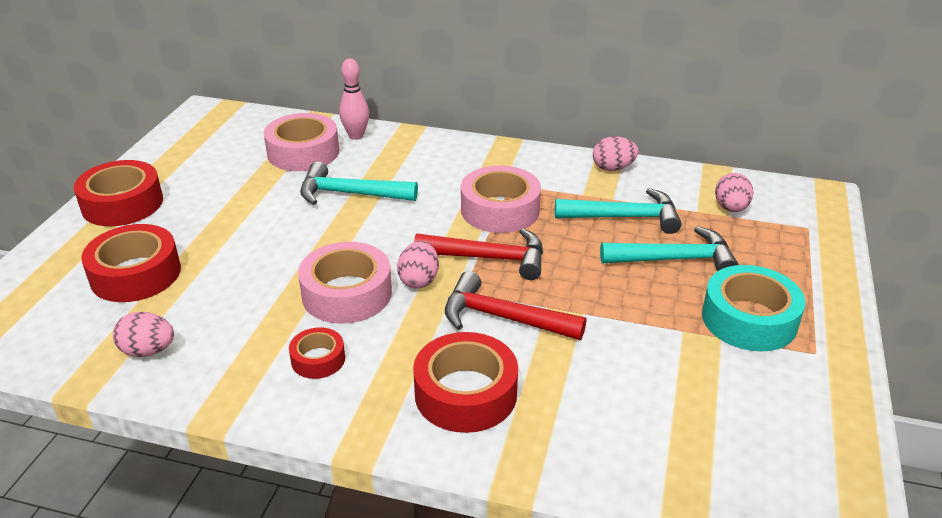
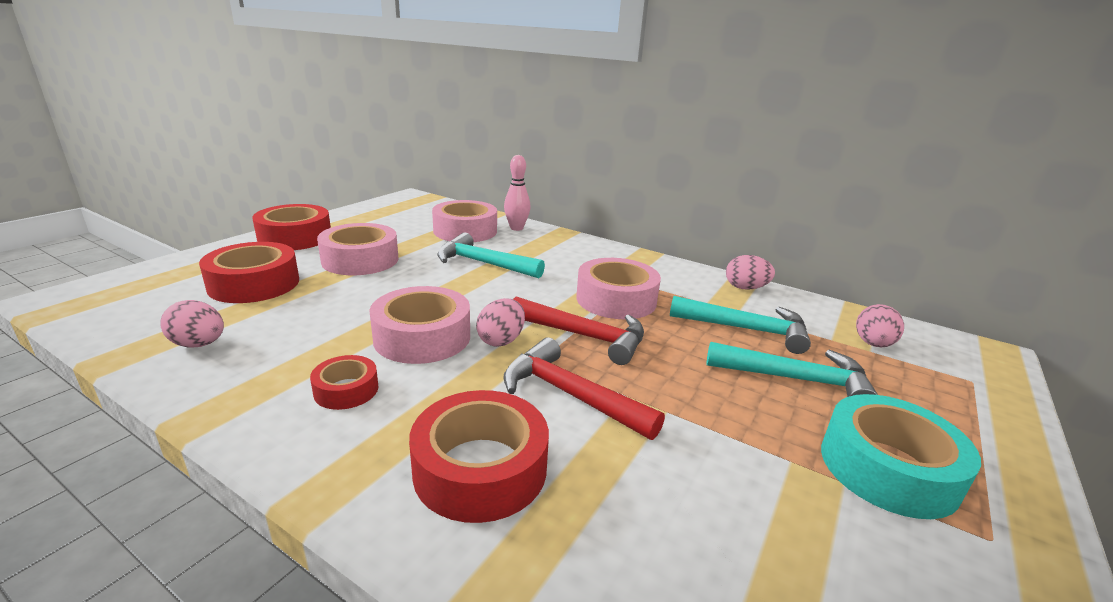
camera: 15 degrees right, 10 degrees down
none -> pink tape [317,223,399,275]

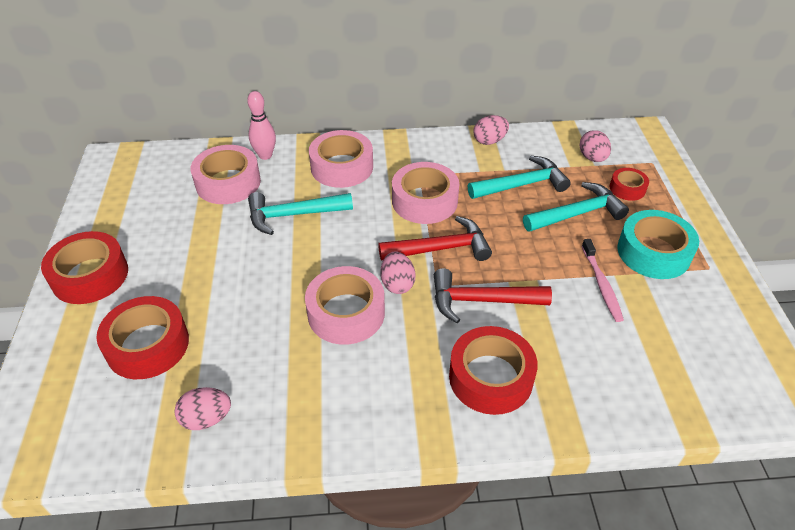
camera: 35 degrees left, 20 degrees up
red tape [310,355,379,410] -> red tape moved to [610,168,649,201]
pink tape [317,223,399,275] -> pink tape moved to [309,130,373,188]
none -> pink toothbrush [582,239,624,322]

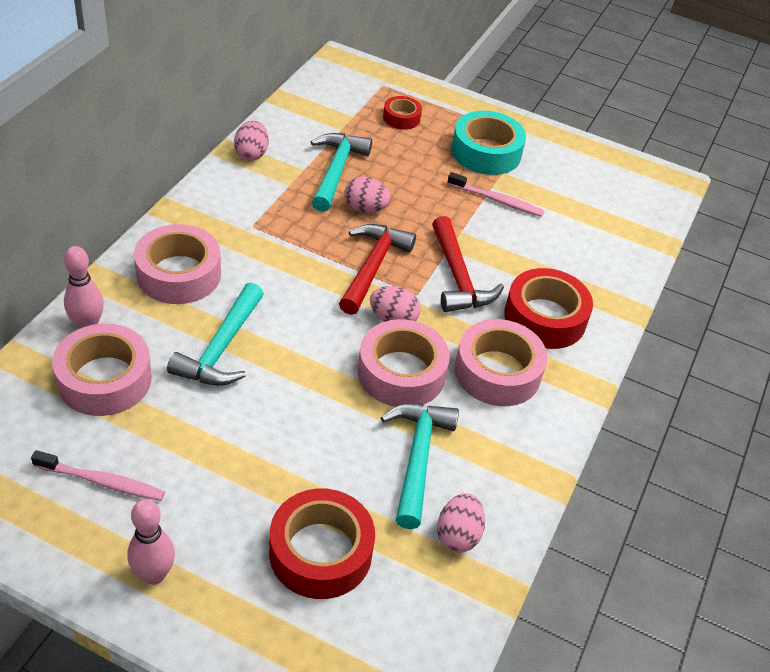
camera: 65 degrees left, 0 degrees up
red tape [41,231,128,304] -> pink bowling pin [128,499,175,585]
pink tape [392,162,459,224] -> pink tape moved to [455,319,547,406]
red hammer [434,268,552,323] -> red hammer turned 45 degrees counterclockwise [432,216,504,312]
turquoise hammer [523,182,629,232] -> turquoise hammer moved to [381,403,459,529]
pink egg [579,130,611,162] -> pink egg moved to [345,176,391,213]
none -> pink toothbrush [31,450,165,501]

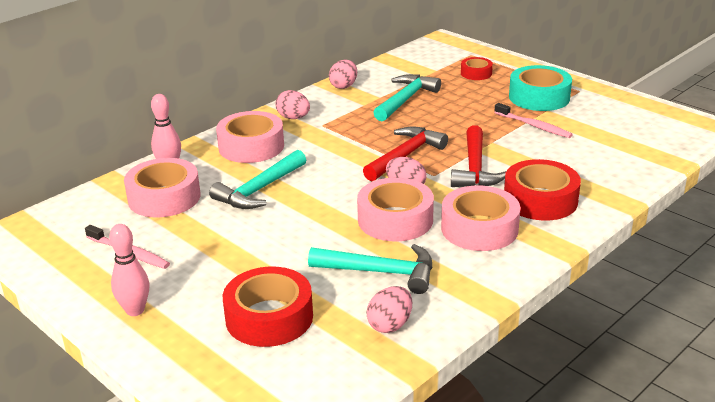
camera: 25 degrees right, 15 degrees down
pink egg [345,176,391,213] -> pink egg moved to [276,90,310,119]
turquoise hammer [381,403,459,529] -> turquoise hammer turned 75 degrees clockwise [308,244,432,294]

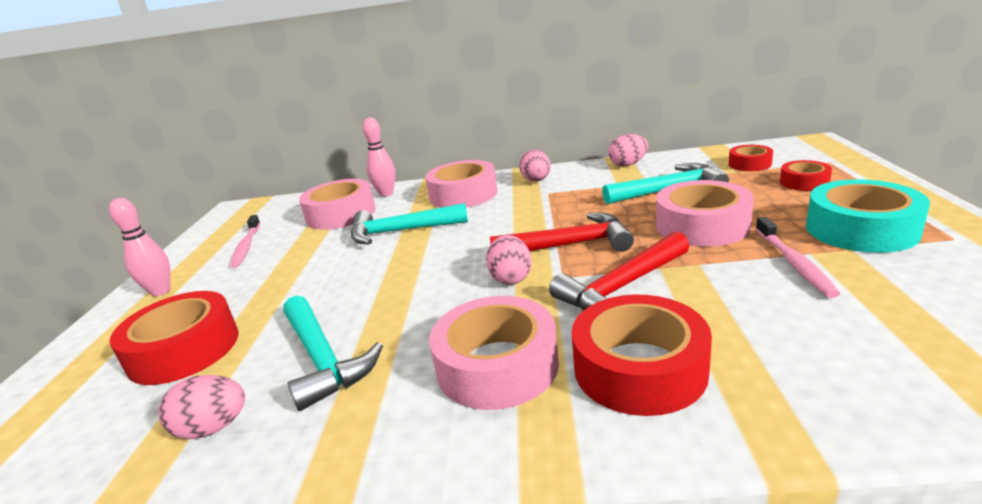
camera: 50 degrees right, 5 degrees down
pink tape [357,178,434,241] -> pink tape moved to [656,180,754,247]
none -> red tape [729,145,773,171]

